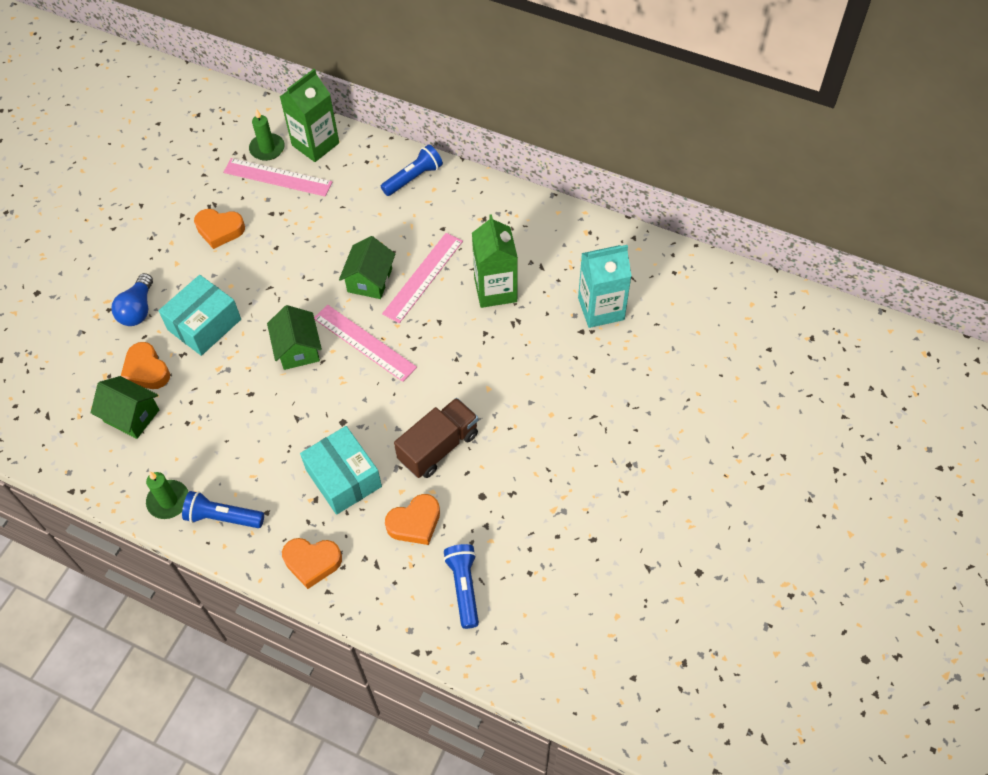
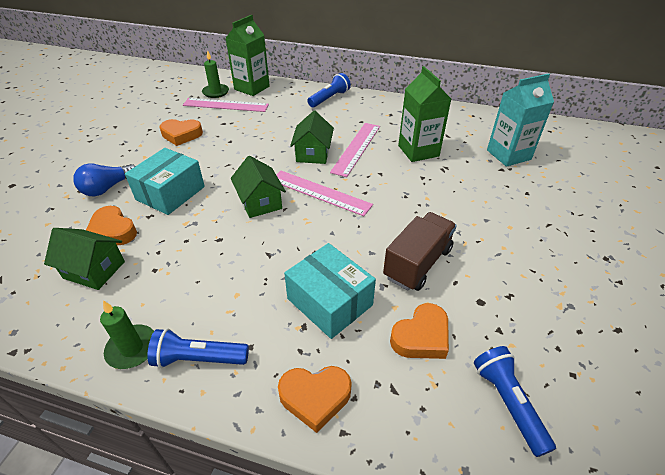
camera: 10 degrees left, 15 degrees down
blue light bulb [111,273,153,326] -> blue light bulb turned 45 degrees clockwise [73,163,135,196]

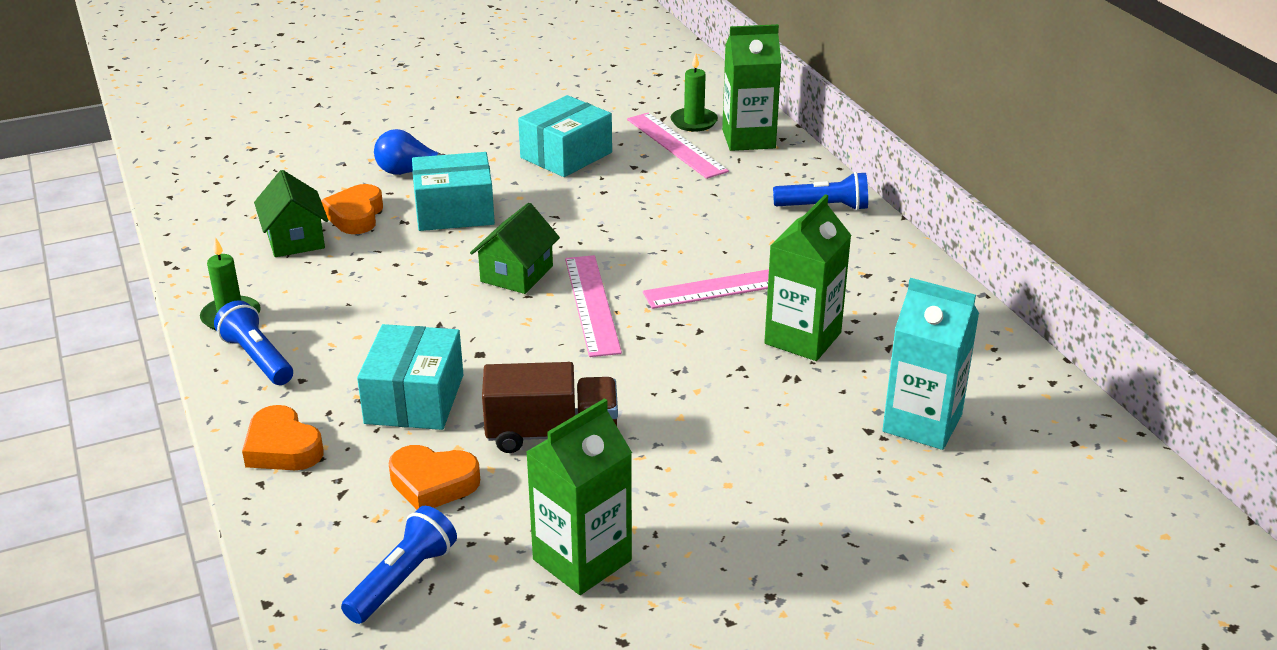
camera: 50 degrees right, 10 degrees down
orange heart [159,119,203,146] -> turquoise box [518,95,612,177]
green house [290,111,334,164] -> none
none -> green carton [526,398,632,595]

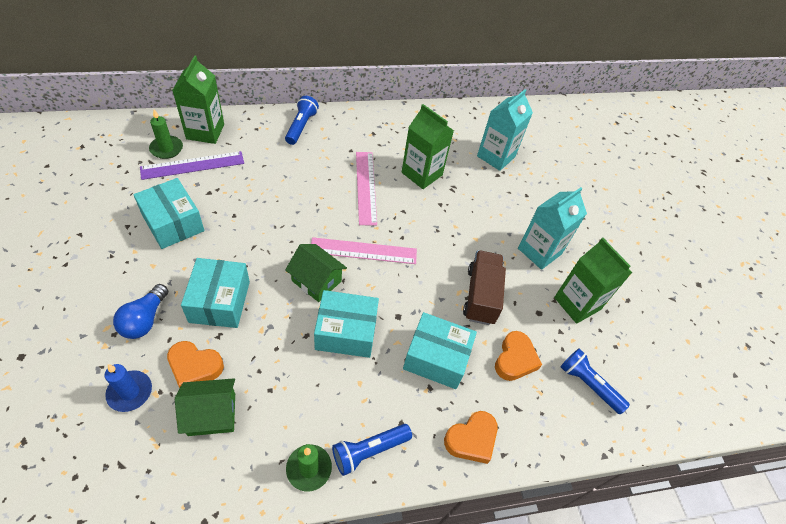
camera: 85 degrees left, 20 degrees up
pink ruler [627,113,729,179] -> purple ruler [140,151,244,180]
none -> blue candle [104,364,152,412]
none -> turquoise box [314,290,379,358]
none -> turquoise carton [518,187,587,270]

